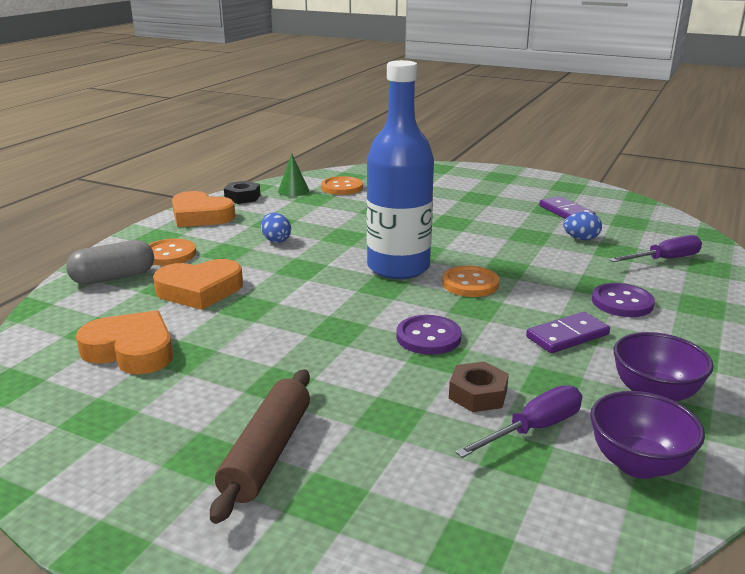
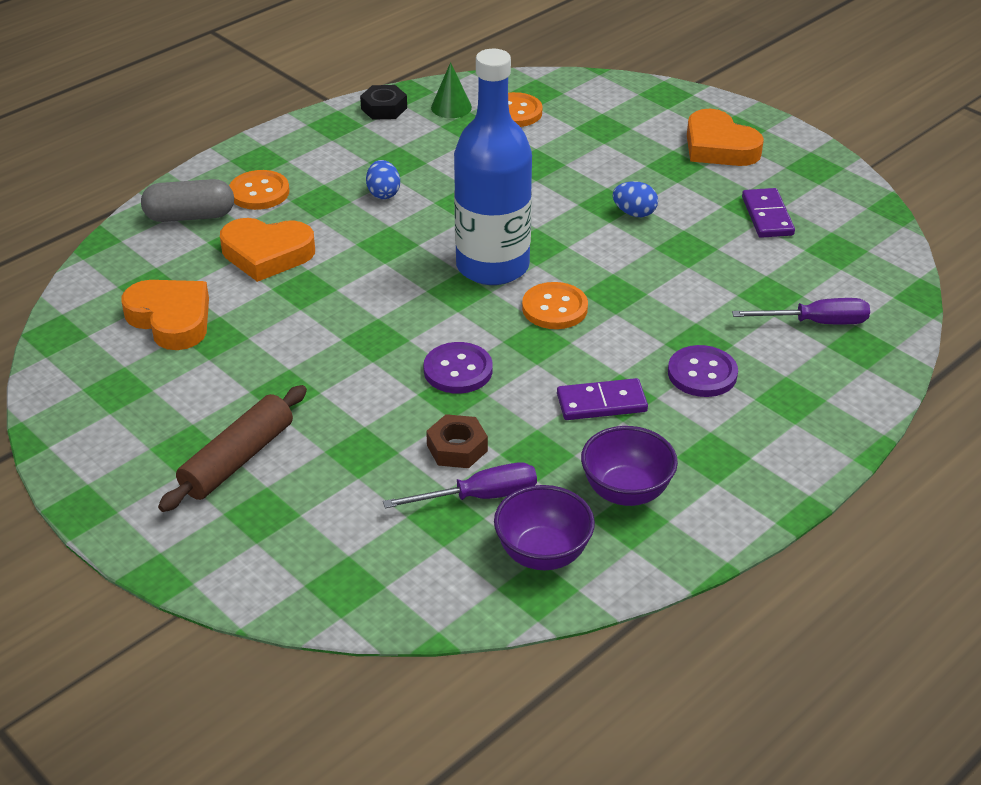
camera: 20 degrees right, 15 degrees up
orange heart [172,191,235,227] -> orange heart moved to [687,109,764,166]
blue egg [563,212,602,240] -> blue egg moved to [612,181,658,217]

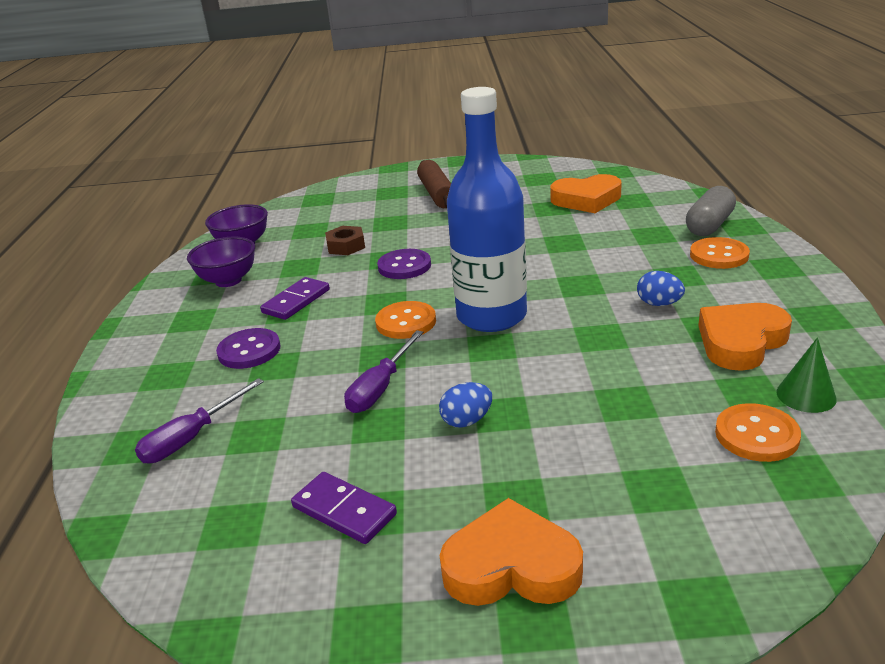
camera: 135 degrees right, 10 degrees down
orange heart [220,218,315,282] -> orange heart moved to [698,303,792,371]
black nut [360,85,407,120] -> none
purple screwdriver [383,462,537,508] -> purple screwdriver moved to [344,330,423,413]

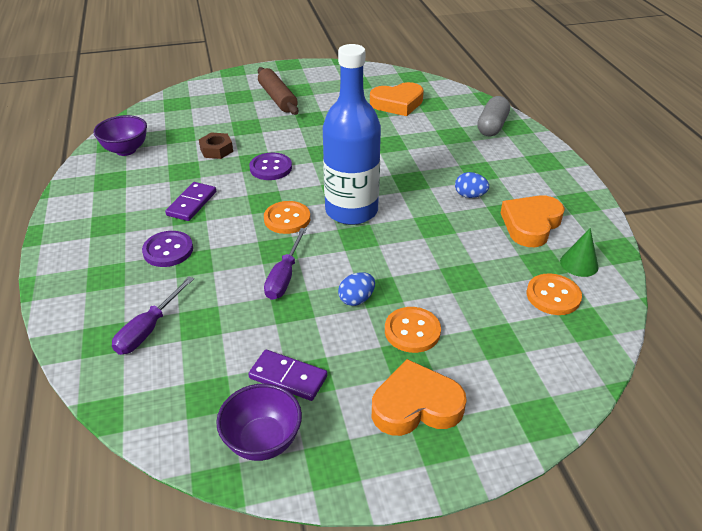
camera: 15 degrees left, 10 degrees up
purple bowl [187,237,255,287] -> purple bowl moved to [216,384,302,461]
orange button [690,237,750,269] -> orange button moved to [385,307,441,353]

